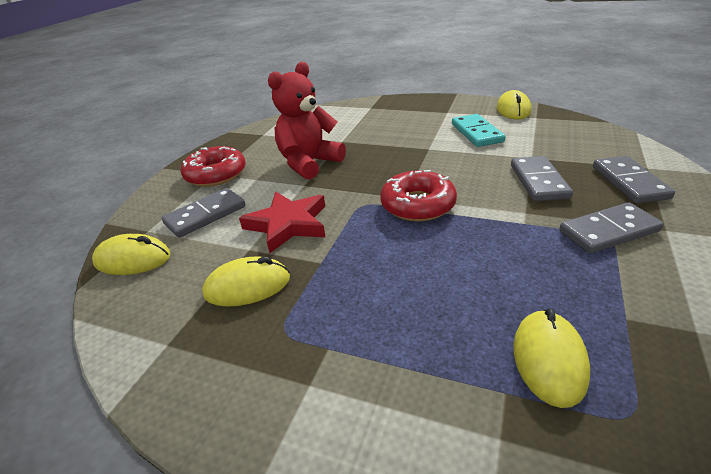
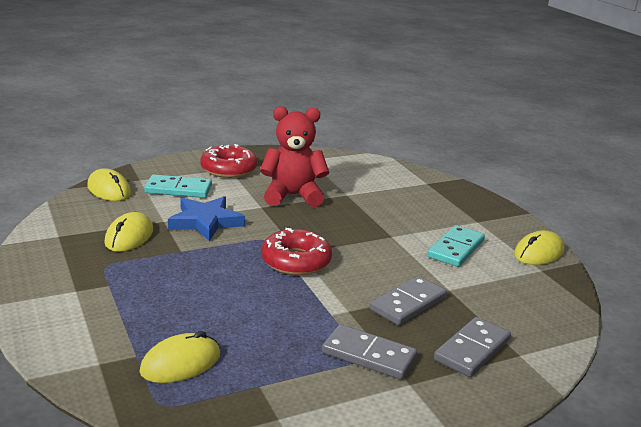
camera: 40 degrees right, 10 degrees down
grey domino [162,188,246,238] -> turquoise domino [144,174,212,198]
yellow mouse [202,256,290,307] -> yellow mouse turned 75 degrees clockwise [104,212,153,252]
red star [239,192,325,253] -> blue star [168,196,245,241]

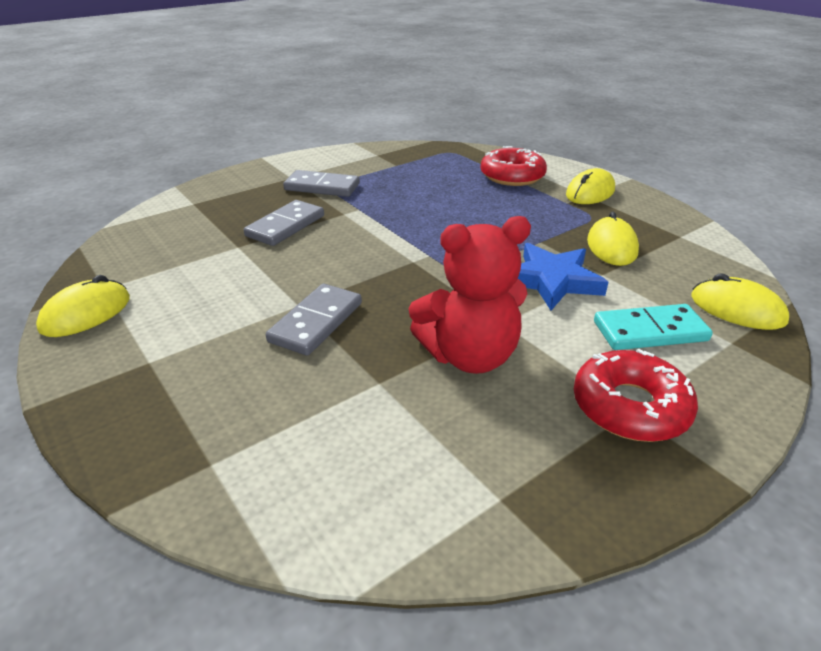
camera: 170 degrees right, 10 degrees up
yellow mouse [139,331,220,383] -> yellow mouse moved to [566,168,615,204]
red donut [261,228,332,275] -> red donut moved to [481,146,547,186]
turquoise domino [428,225,485,267] -> none
grey domino [434,317,511,377] -> grey domino moved to [266,284,362,356]

